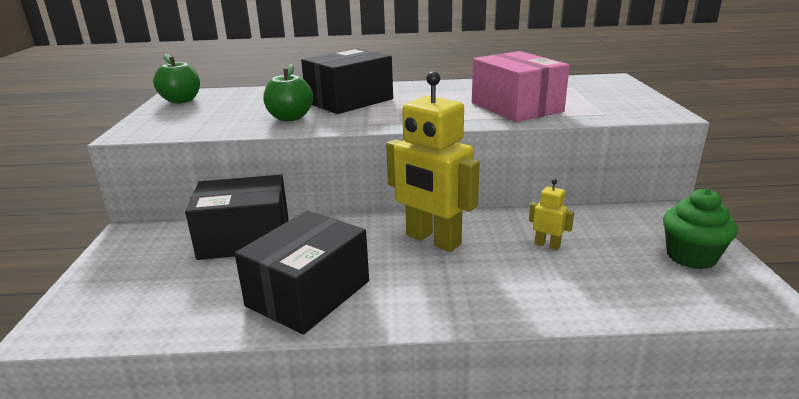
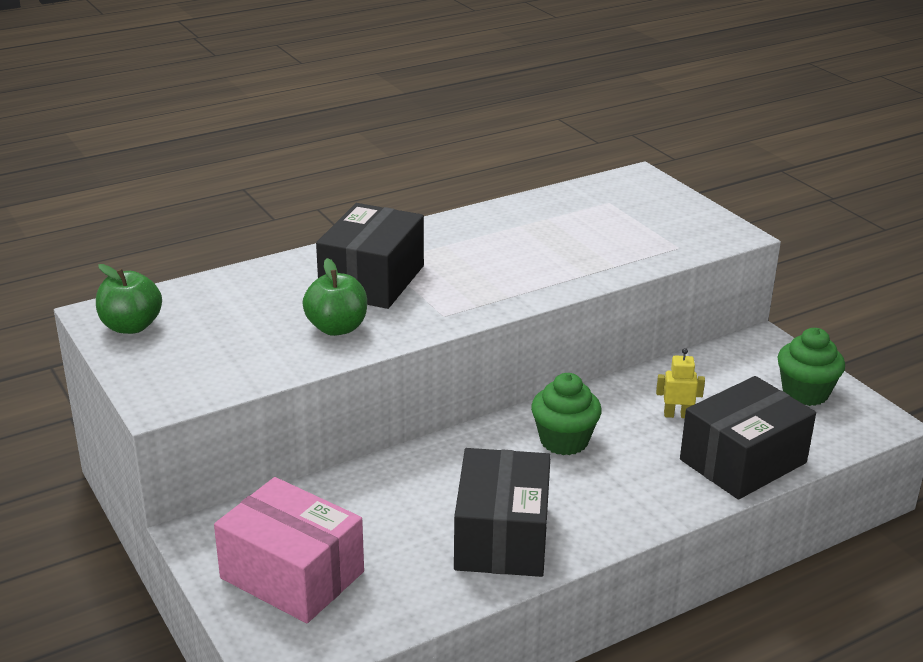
camera: 30 degrees left, 5 degrees up
black box [185,175,288,260] -> black box moved to [680,376,816,500]
yellow robot [386,71,480,252] -> green cupcake [531,373,602,455]
pink box [472,51,570,122] -> pink box moved to [214,477,364,623]

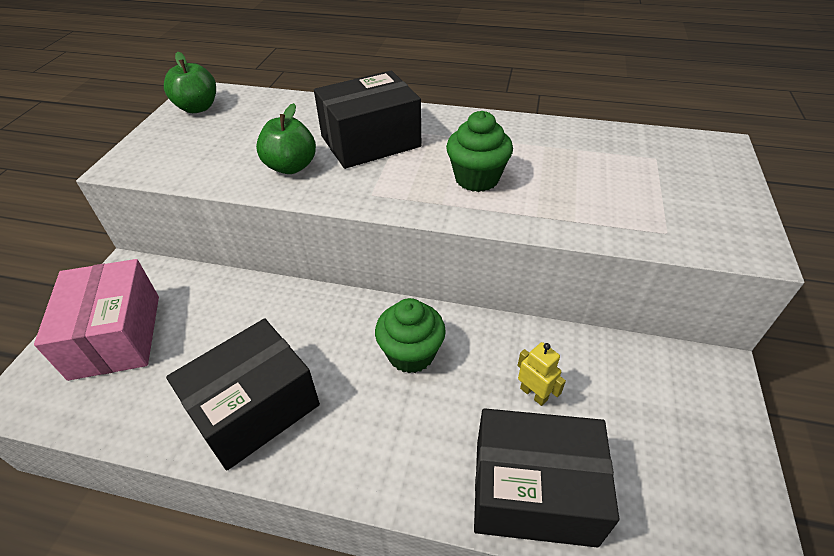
camera: 45 degrees right, 15 degrees up
green cupcake [777,328,845,406] -> green cupcake moved to [446,111,513,192]

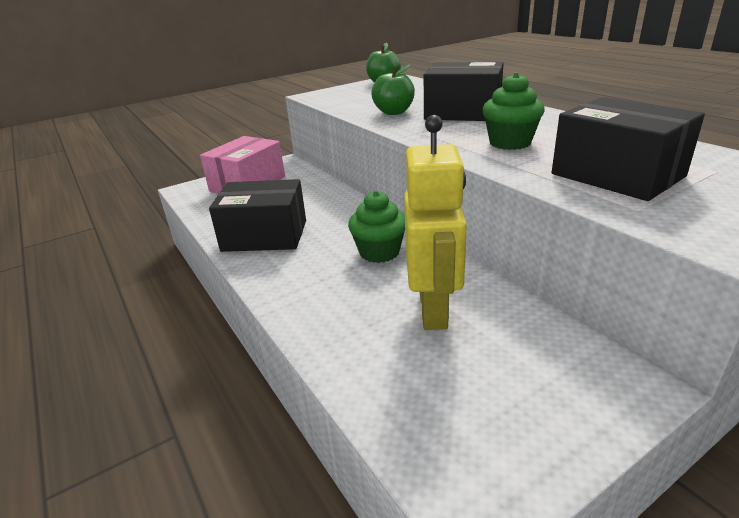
camera: 45 degrees right, 15 degrees down
black box [474,408,619,548] -> black box moved to [552,97,705,201]
yellow robot [517,342,566,406] -> yellow robot [404,115,467,330], size x2.39

